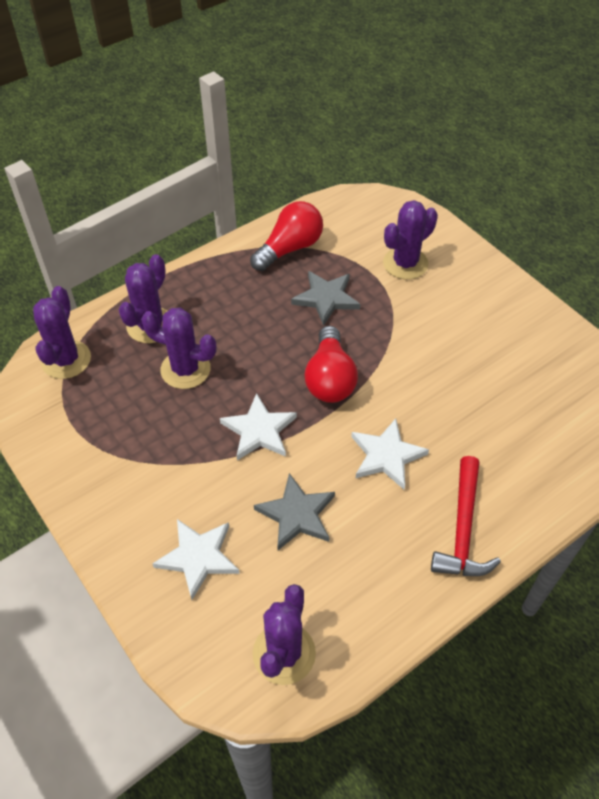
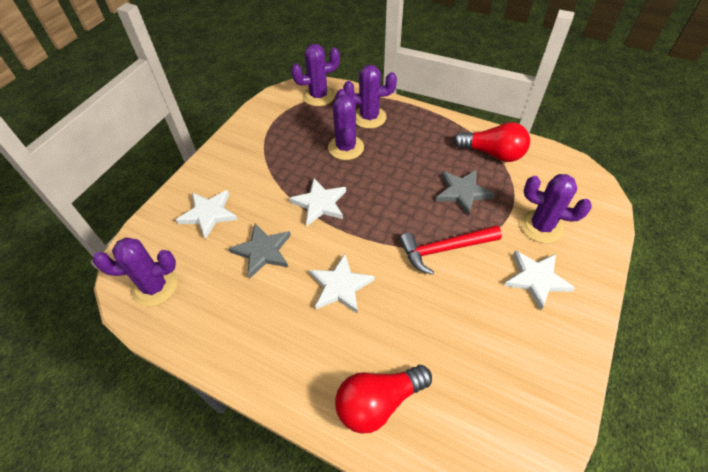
camera: 65 degrees right, 0 degrees up
red light bulb [305,326,358,403] -> red light bulb moved to [335,365,432,434]
red hammer [431,456,501,576] -> red hammer moved to [399,225,502,275]
none -> white star [504,250,575,310]

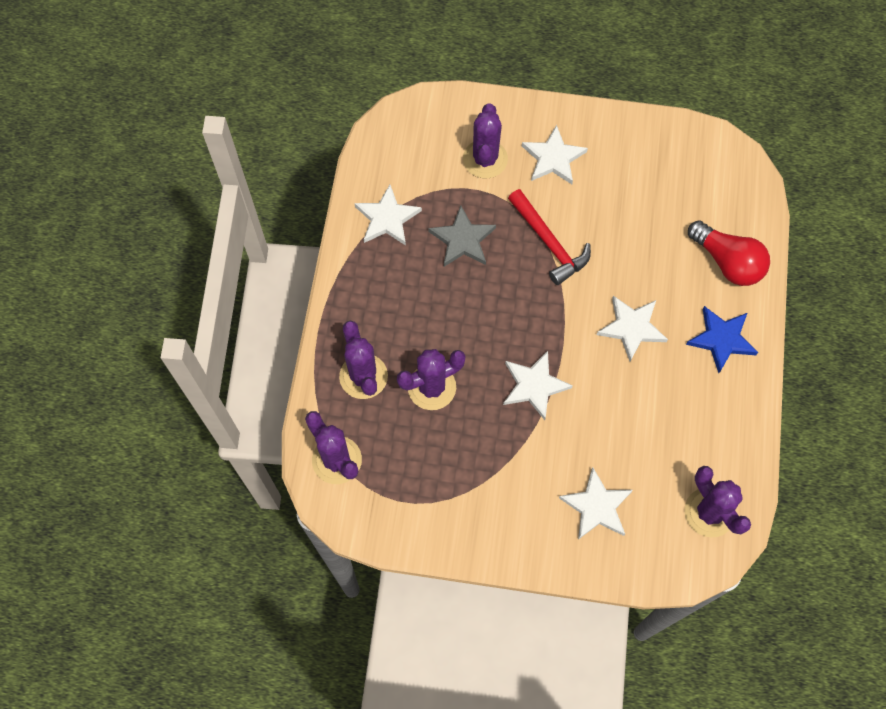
camera: 110 degrees left, 15 degrees up
grey star [229,223,291,279] -> none
red light bulb [453,122,530,162] -> white star [355,185,422,245]
none -> blue star [686,306,758,373]

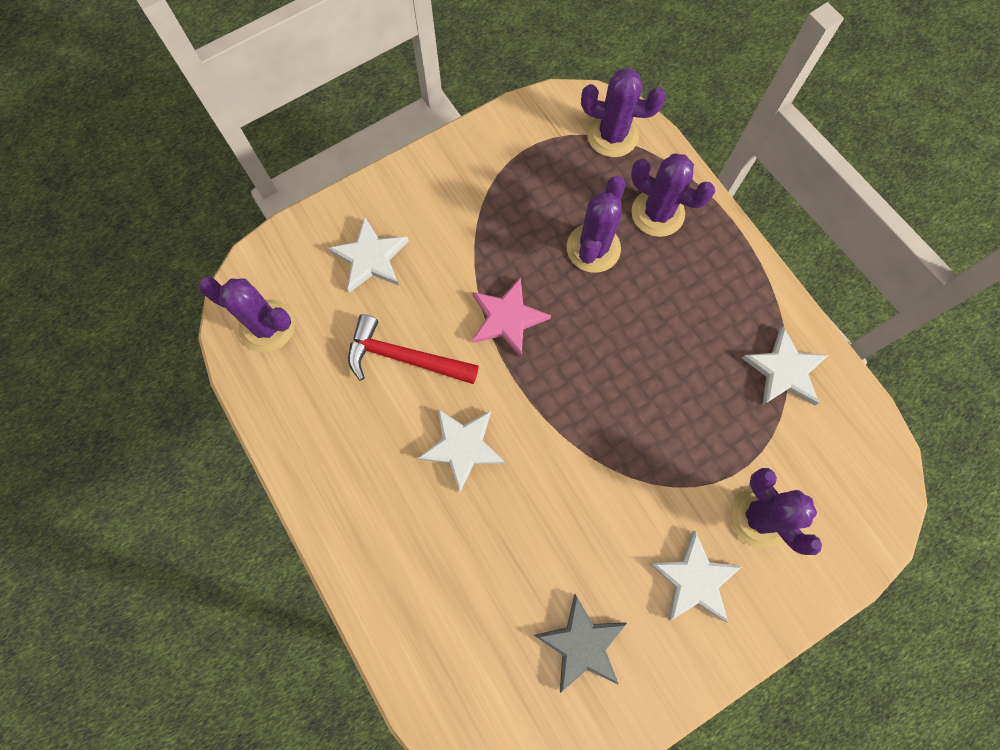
camera: 140 degrees right, 5 degrees up
grey star [428,205,496,267] -> grey star moved to [534,594,627,693]
white star [503,351,573,420] -> pink star [472,277,551,357]
red hammer [508,189,591,285] -> red hammer moved to [348,314,479,384]
blue star [686,306,758,373] -> none
red light bulb [688,220,770,286] -> none

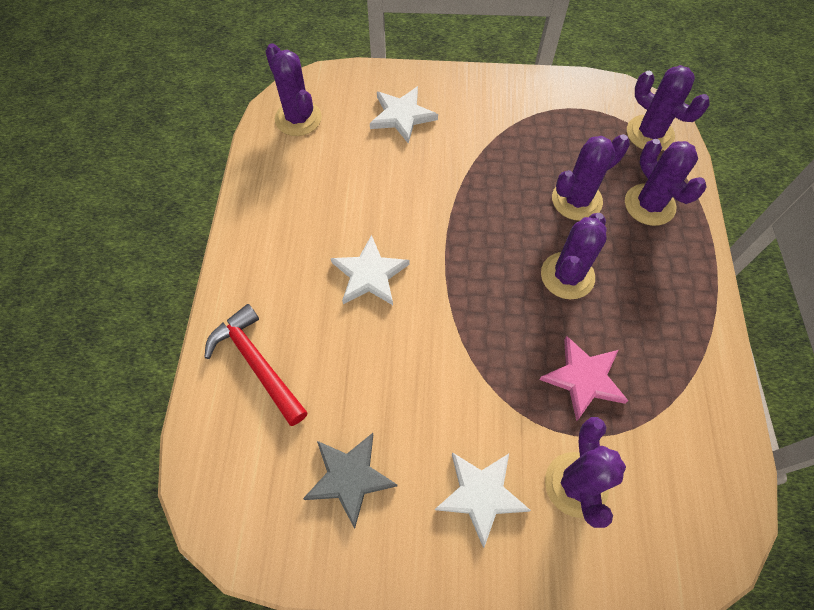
camera: 35 degrees right, 10 degrees down
red hammer [348,314,479,384] -> red hammer moved to [204,304,308,426]
pink star [472,277,551,357] -> pink star moved to [539,336,628,421]
white star [742,326,828,405] -> none
none -> purple cactus [541,213,607,299]

